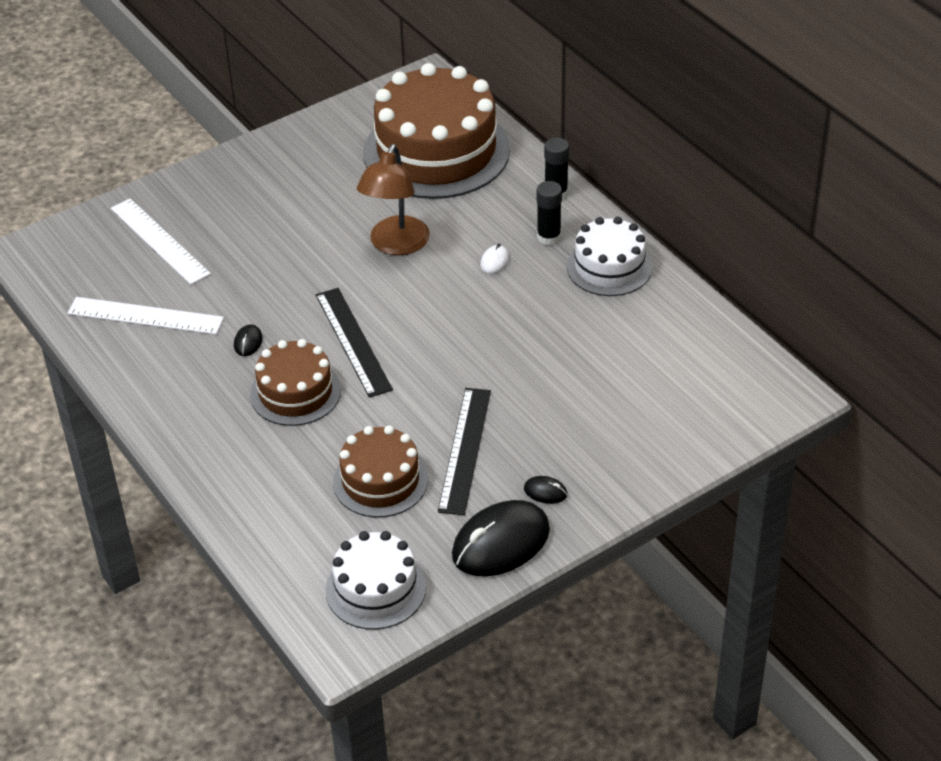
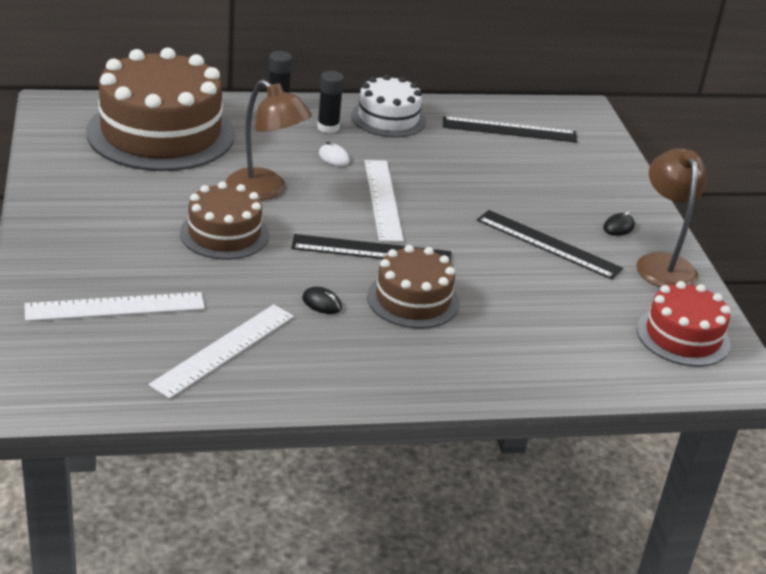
camera: 70 degrees left, 10 degrees down
white cake [325,531,426,630] -> red cake [637,281,731,367]
brown cake [333,425,428,518] -> brown cake moved to [180,182,269,260]
black mouse [452,500,550,577] -> brown lamp [636,148,706,287]
none -> white ruler [365,160,404,242]
none -> black ruler [443,116,578,143]

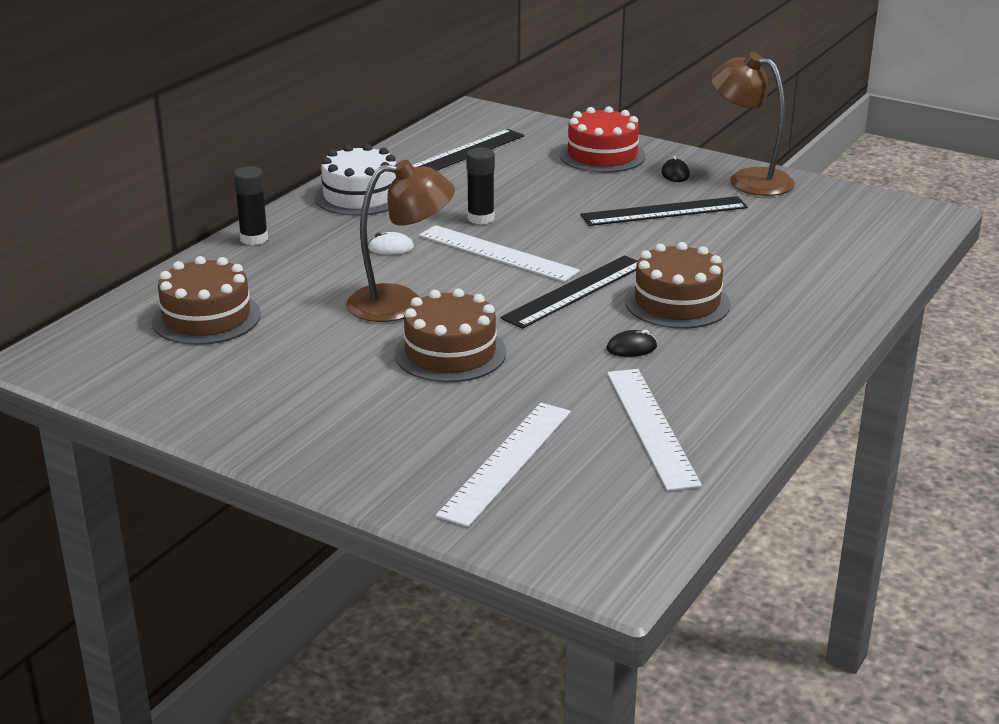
camera: 45 degrees left, 5 degrees down
brown cake [86,48,235,171] -> brown cake [152,256,261,345], size x0.54
black glue stick [317,71,344,133] -> black glue stick moved to [466,148,495,224]
red cake [637,281,731,367] -> red cake moved to [560,106,646,173]

